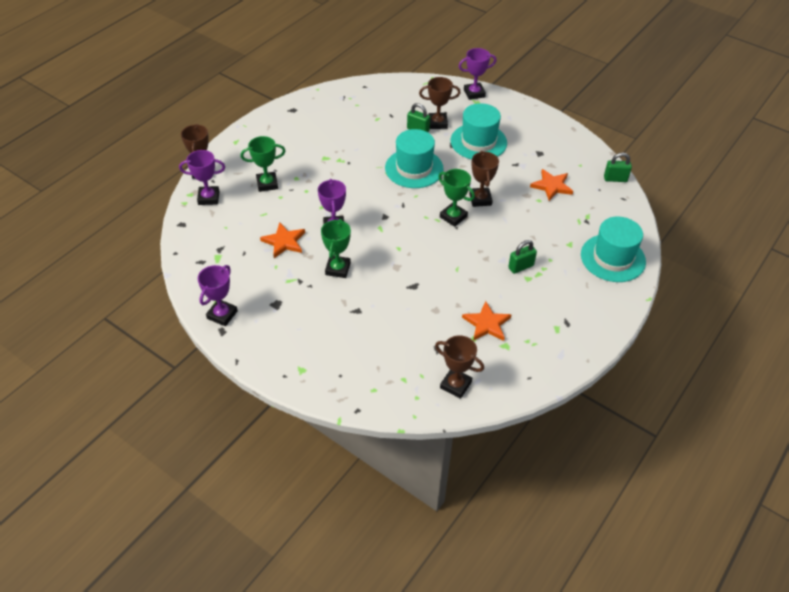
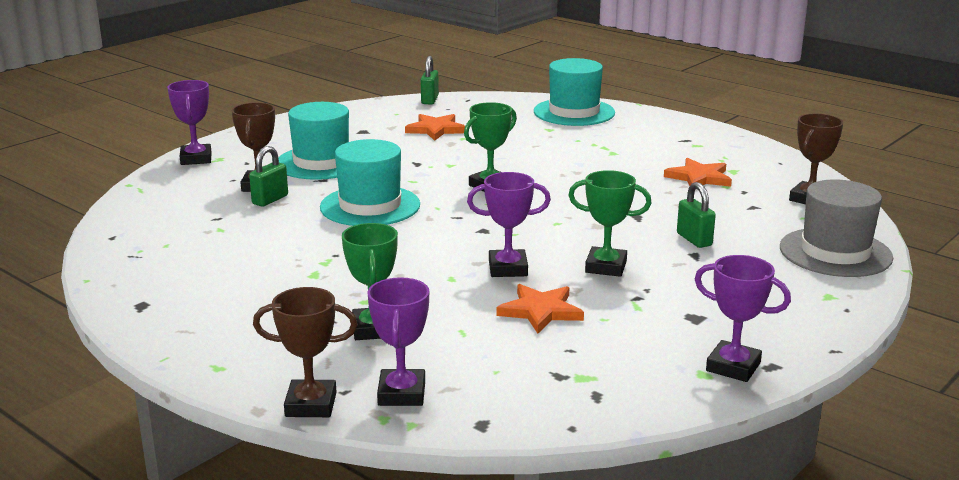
camera: 85 degrees left, 25 degrees down
brown trophy [469,151,499,207] -> none
green padlock [508,240,537,274] -> green padlock moved to [677,182,716,248]
none -> grey hat [780,179,893,277]

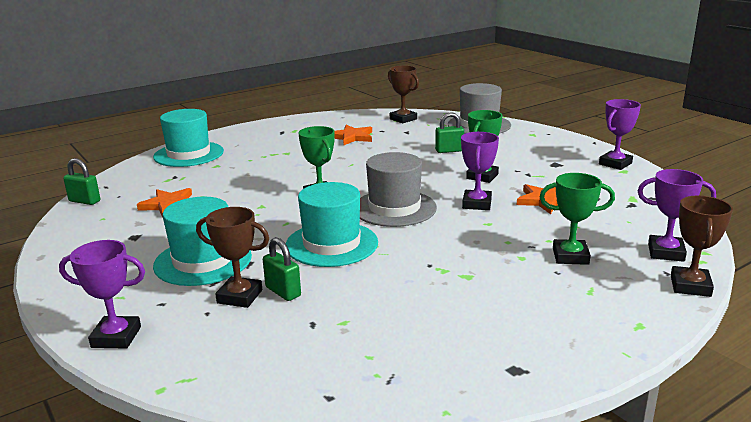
camera: 75 degrees left, 0 degrees up
none -> grey hat [360,152,437,227]

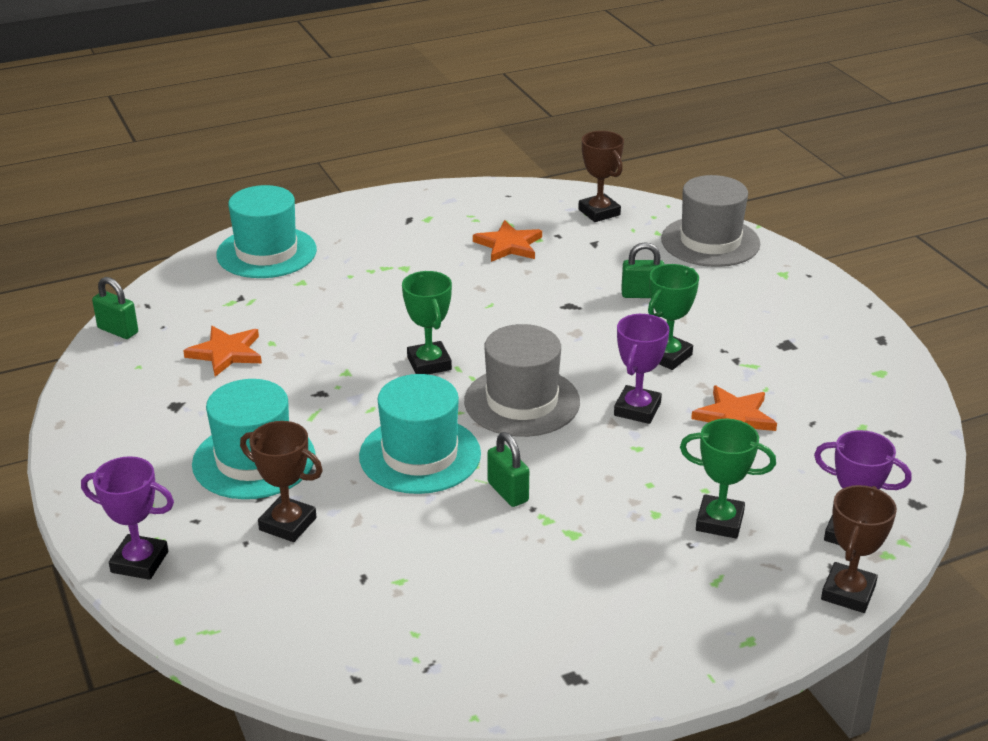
camera: 10 degrees right, 10 degrees up
green padlock [263,237,301,301] -> green padlock moved to [488,432,529,507]
purple trophy [599,99,641,170] -> none

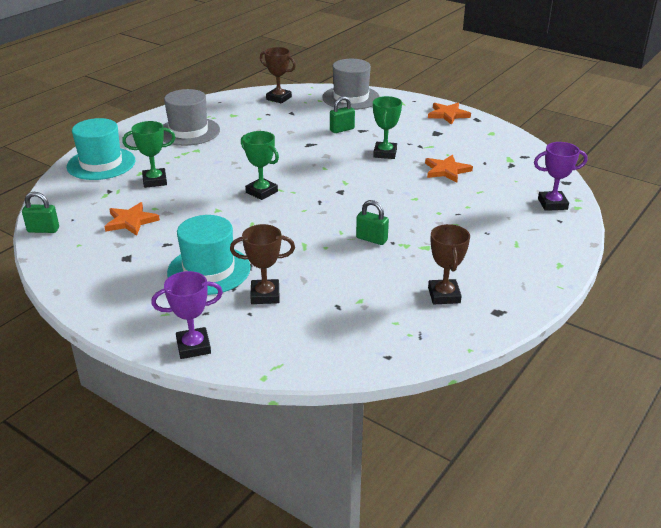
camera: 30 degrees left, 0 degrees up
turquoise hat [359,374,481,494] -> none
grey hat [464,324,580,437] -> grey hat moved to [163,89,220,146]
orange star [473,220,542,262] -> orange star moved to [428,103,471,125]
purple trophy [614,314,669,424] -> none
green trophy [680,419,776,539] -> green trophy moved to [122,121,175,188]
brown trophy [821,485,897,613] -> brown trophy moved to [428,224,470,304]

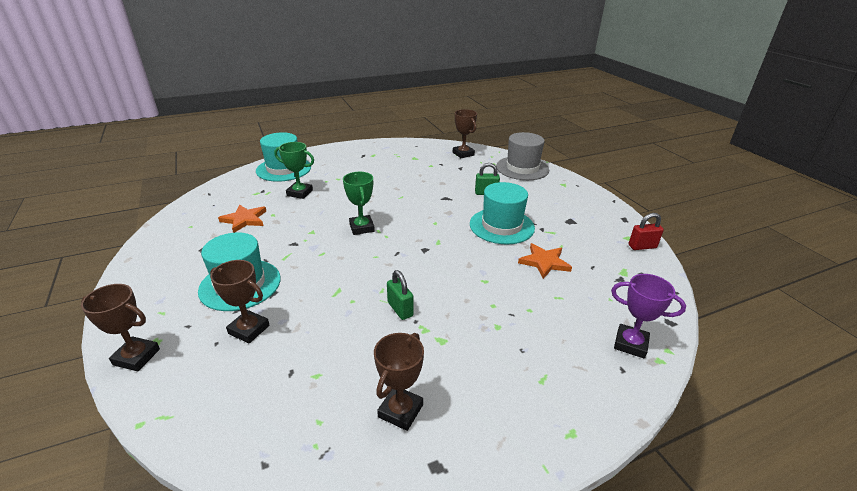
camera: 30 degrees right, 0 degrees up
green padlock [22,192,59,233] -> none
purple trophy [151,271,223,359] -> brown trophy [81,284,160,371]
grey hat [163,89,220,146] -> none
green trophy [373,96,402,159] -> turquoise hat [470,182,535,245]
orange star [428,103,471,125] -> none
none -> red padlock [629,213,664,250]

